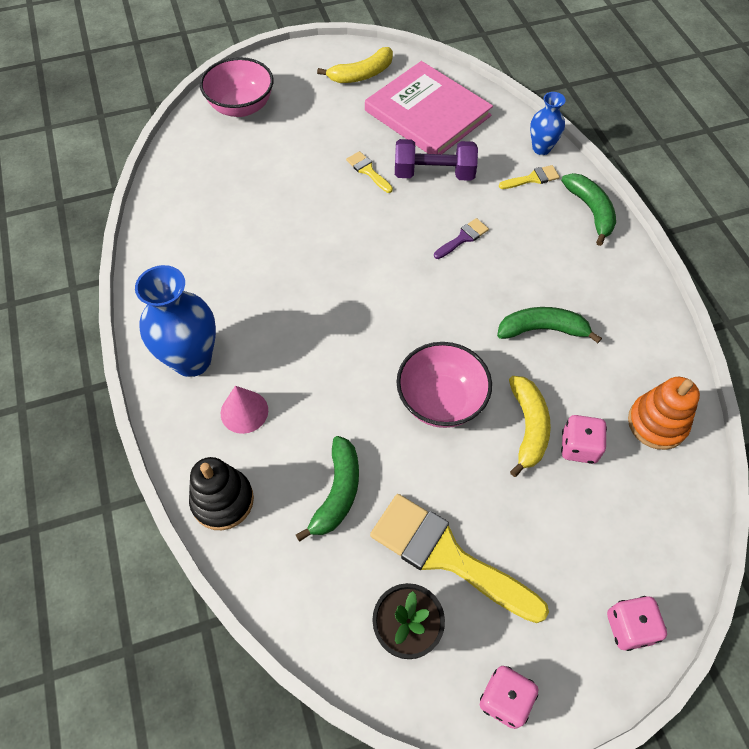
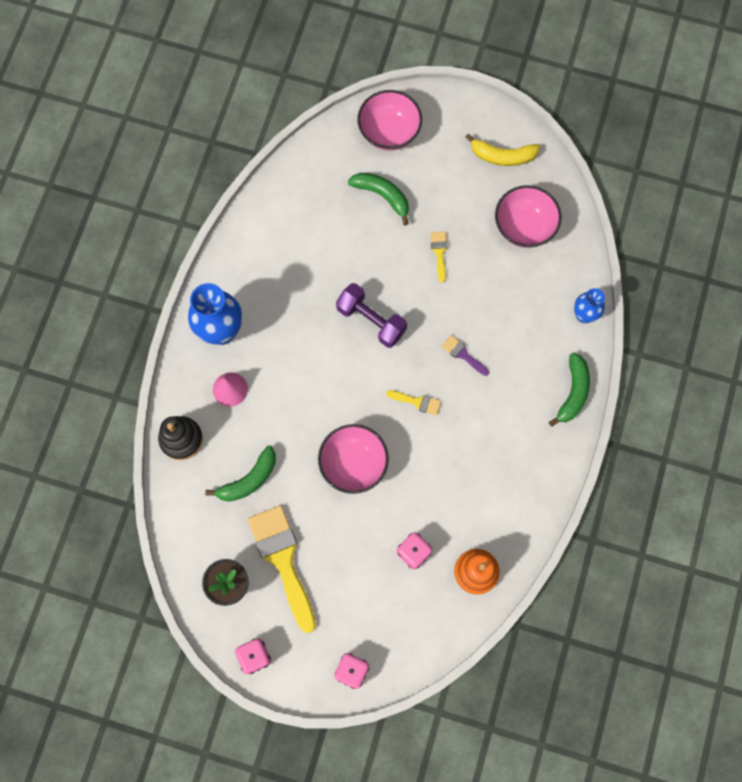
camera: 35 degrees right, 15 degrees up
pink book [365,61,493,154] -> pink bowl [495,185,561,248]
purple dumbbell [395,139,478,181] -> purple dumbbell moved to [336,283,407,348]
purple brush [434,218,489,259] -> purple brush turned 135 degrees counterclockwise [442,335,489,376]
green banana [497,307,602,343] -> green banana moved to [348,173,409,226]
yellow brush [499,165,560,189] -> yellow brush moved to [386,390,441,416]
yellow banana [509,376,551,477] -> none

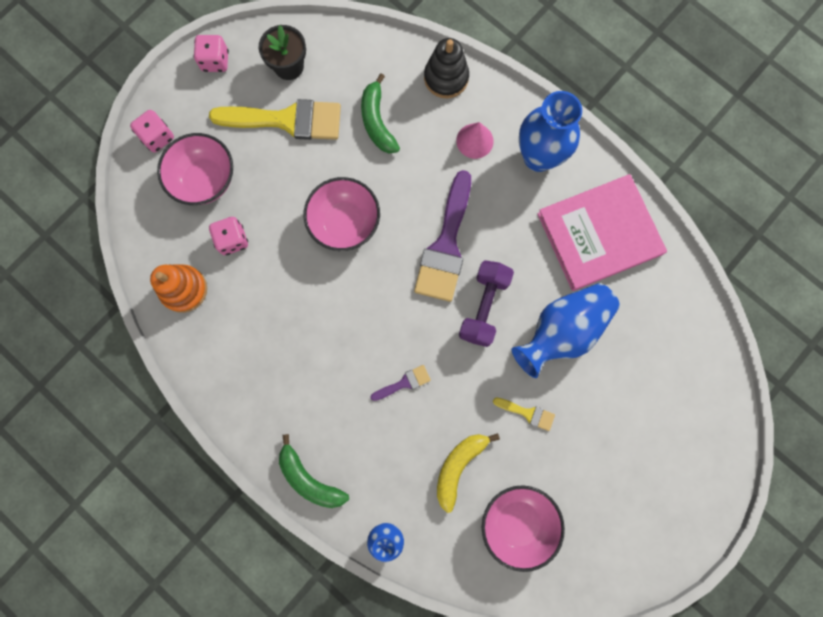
camera: 115 degrees right, 5 degrees up
purple dumbbell [336,283,407,348] -> purple dumbbell turned 45 degrees counterclockwise [459,260,514,347]
green banana [348,173,409,226] -> none
pink bowl [357,90,422,151] -> pink bowl moved to [157,133,233,205]
yellow brush [386,390,441,416] -> none
yellow banana [465,134,540,166] -> yellow banana moved to [437,433,500,513]
none -> purple brush [414,170,471,302]
none -> blue vase [512,283,620,378]
none -> pink book [537,174,667,291]

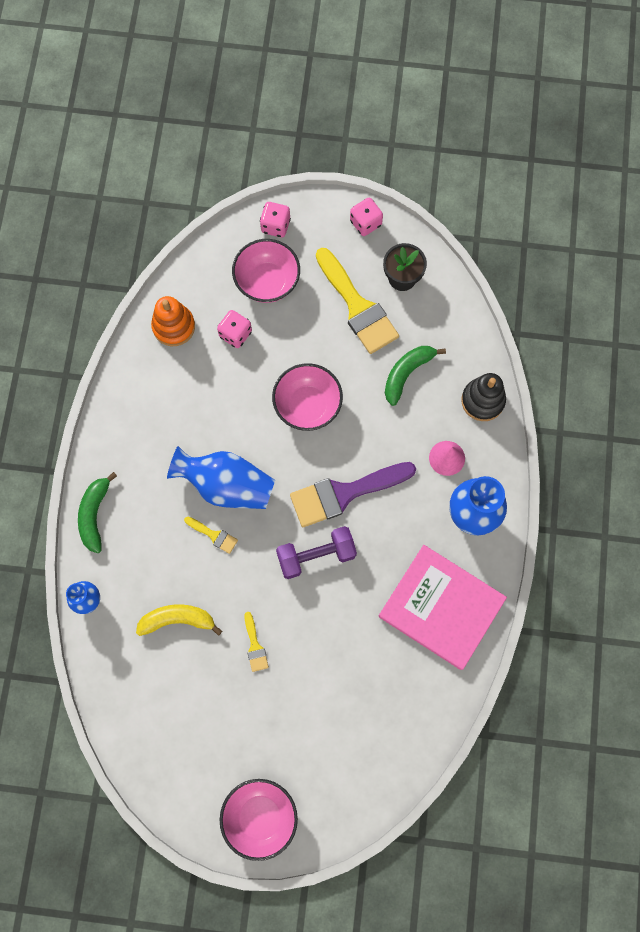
camera: 55 degrees right, 5 degrees down
purple brush [370,365,431,401] -> yellow brush [184,517,238,554]
pink bowl [482,485,565,572] -> pink bowl moved to [220,779,298,861]
blue vase [512,283,620,378] -> blue vase moved to [167,446,275,509]

